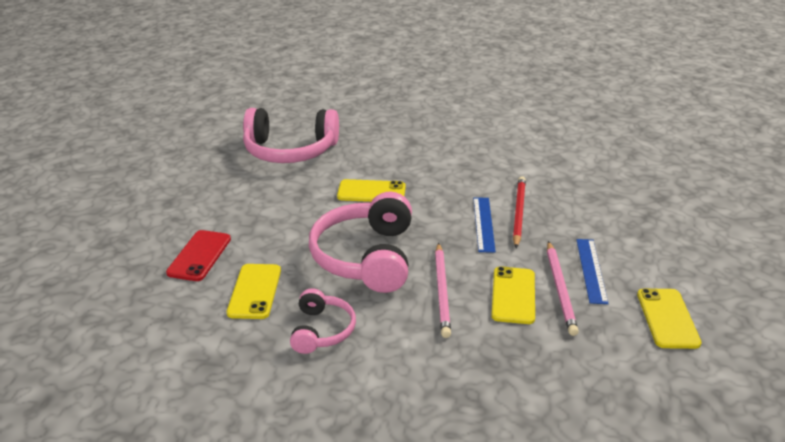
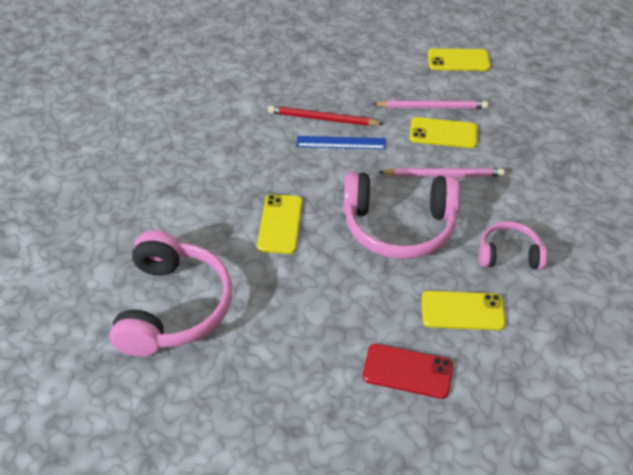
camera: 90 degrees left, 15 degrees up
blue ruler [576,239,609,304] -> none

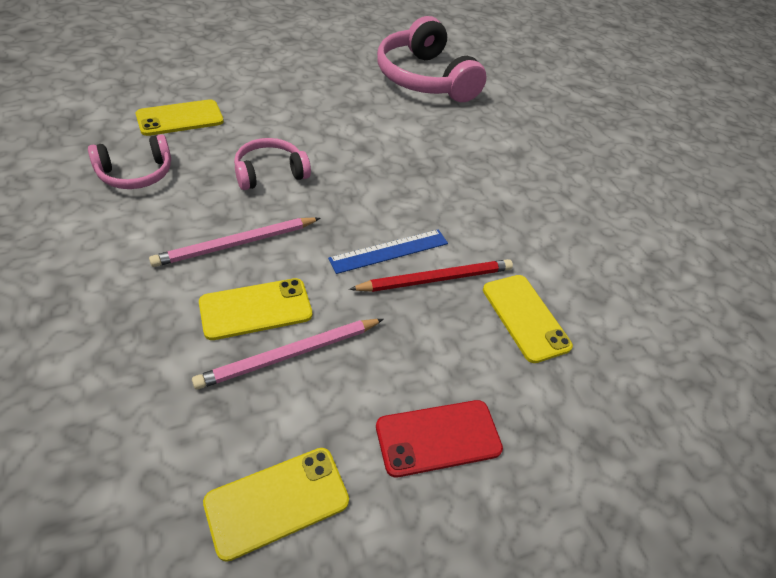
camera: 145 degrees right, 0 degrees up
yellow phone [257,194,302,254] -> yellow phone moved to [483,275,573,363]
pink headphones [343,172,460,259] -> pink headphones [234,138,311,190], size x0.54
red phone [363,344,453,399] -> red phone moved to [376,400,503,477]

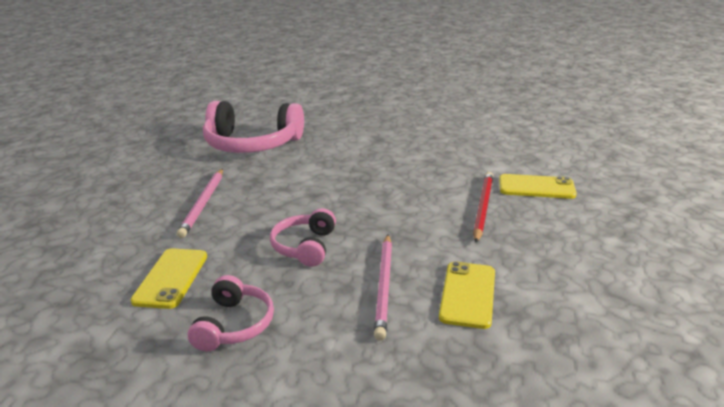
camera: 50 degrees left, 20 degrees down
pink pencil [192,319,384,390] -> pink pencil moved to [177,169,223,238]
yellow phone [203,448,349,562] -> none
blue ruler [328,229,448,274] -> none
red phone [376,400,503,477] -> none

